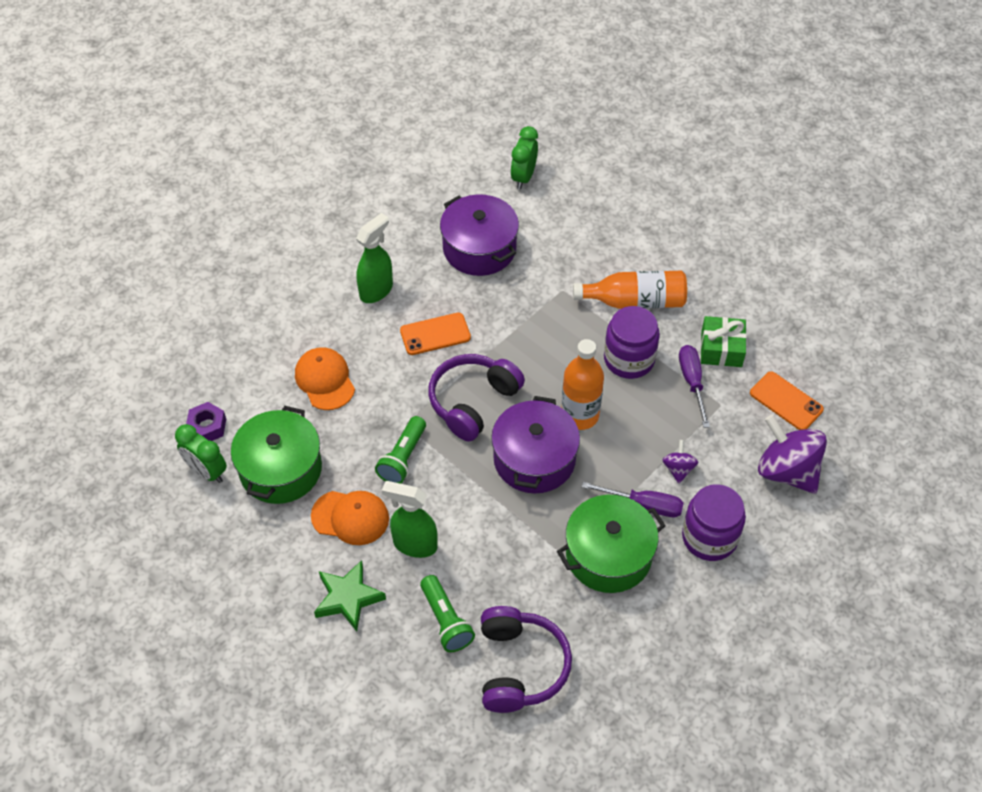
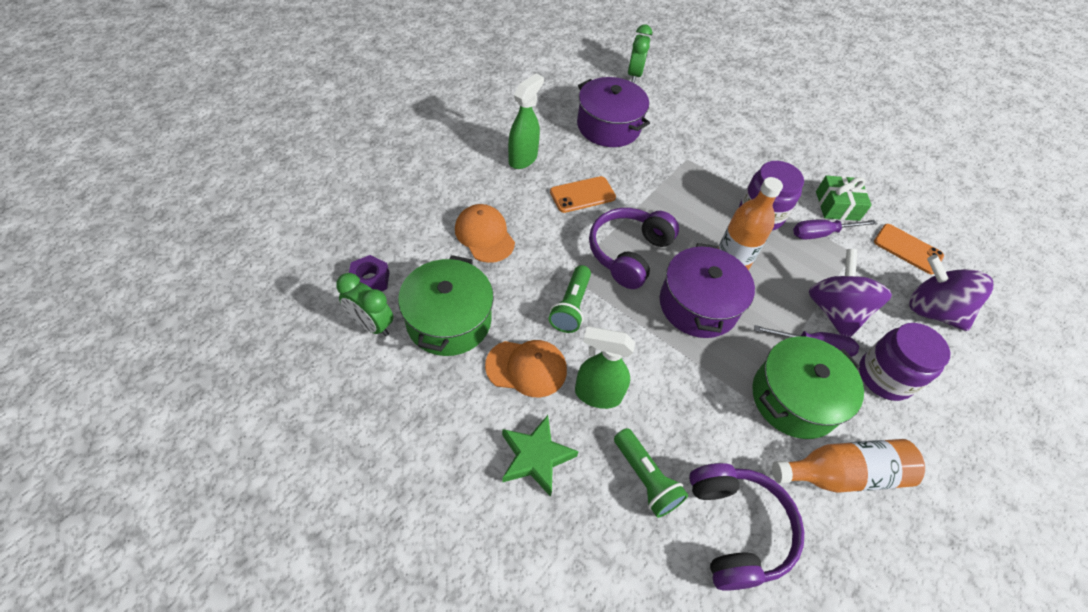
camera: 10 degrees left, 0 degrees up
orange bottle [573,271,687,309] -> orange bottle moved to [772,439,925,493]
purple spinning top [663,440,698,484] -> purple spinning top [809,249,892,338], size x2.09
purple screwdriver [679,345,710,428] -> purple screwdriver turned 90 degrees counterclockwise [793,219,877,240]

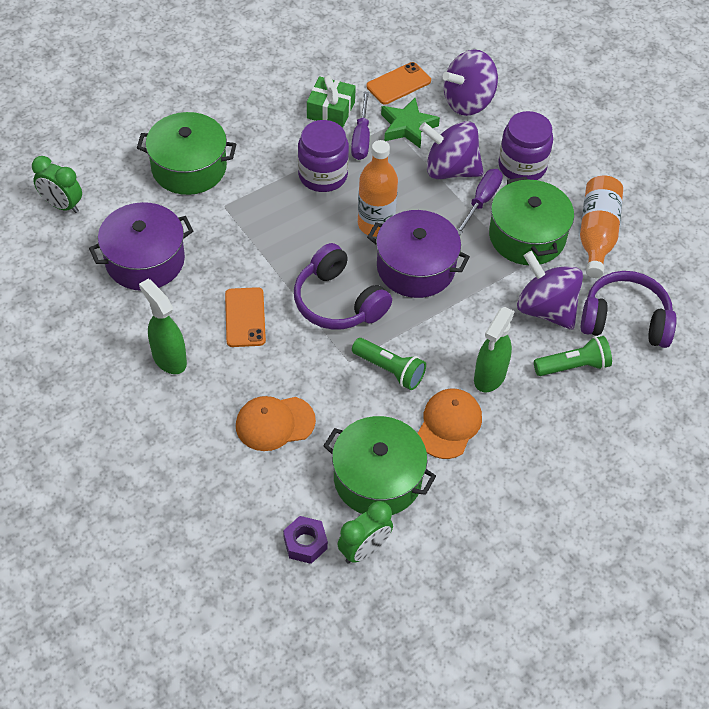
camera: 70 degrees left, 0 degrees up
green star [502,415,579,497] -> green star moved to [381,98,440,148]
none -> green pot [137,112,236,195]
none -> purple spinning top [517,251,583,330]

